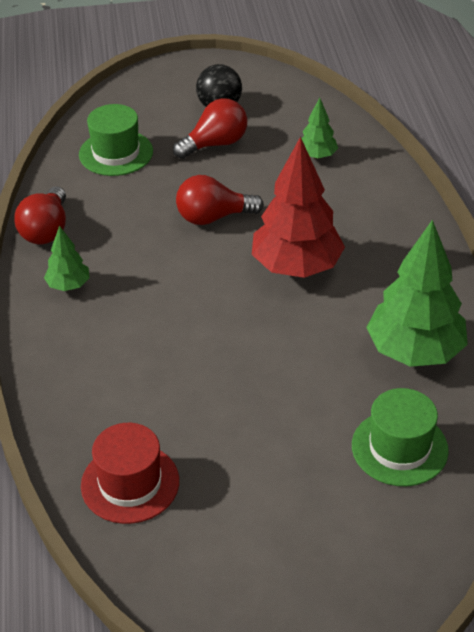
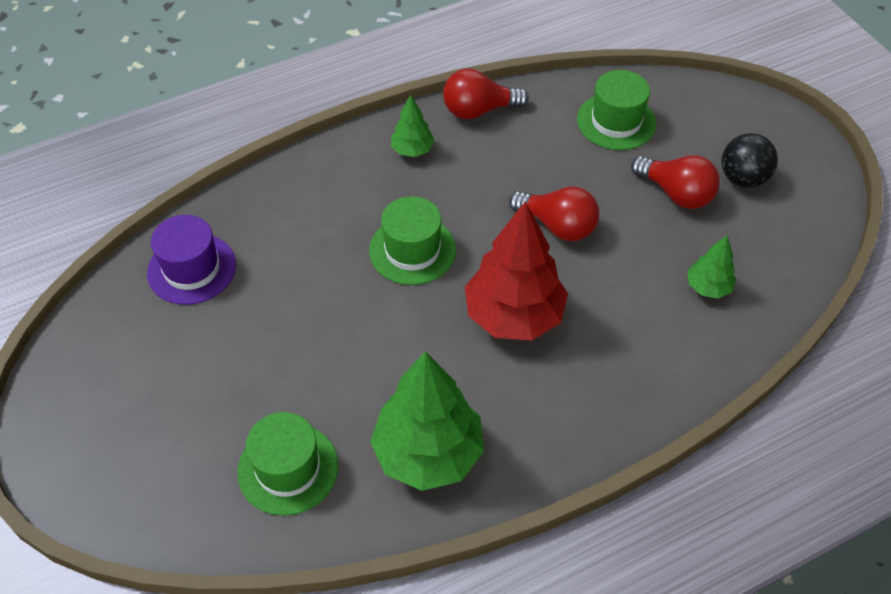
camera: 70 degrees right, 10 degrees up
red hat [81,423,179,524] -> purple hat [147,215,236,305]
red light bulb [176,175,264,225] -> red light bulb turned 150 degrees clockwise [509,187,599,241]
none -> green hat [369,196,456,285]

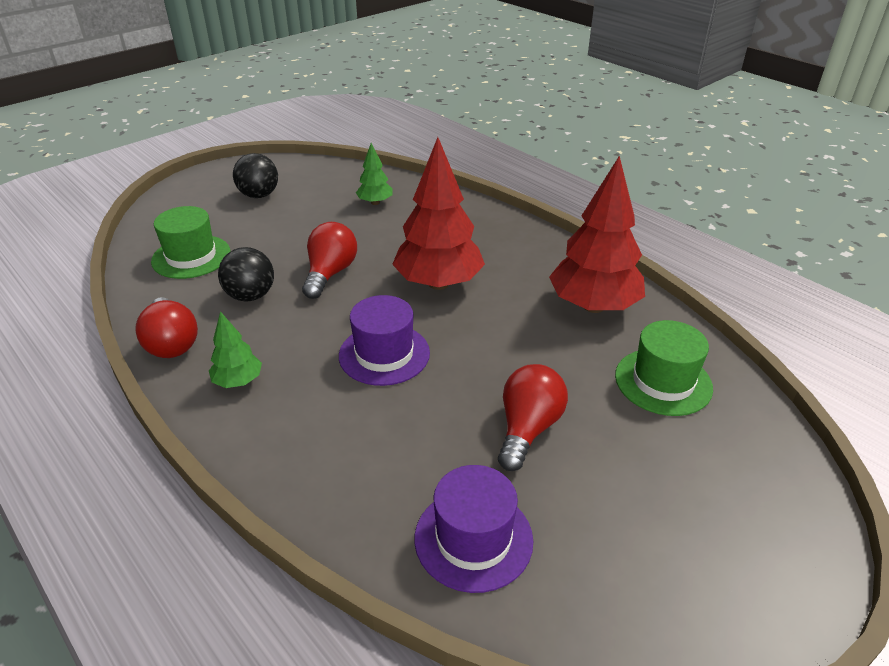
camera: 105 degrees left, 15 degrees down
green hat [369,196,456,285] -> purple hat [339,295,430,386]
green tree [370,351,484,491] -> red tree [549,156,645,313]
red light bulb [631,155,720,209] -> red light bulb moved to [498,364,568,471]
none -> black ball [218,247,274,302]

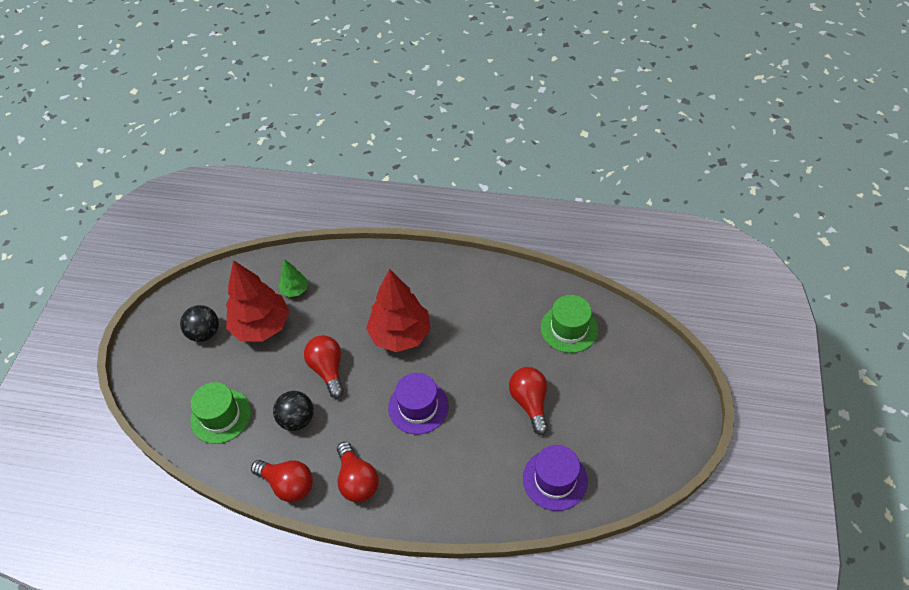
camera: 35 degrees left, 15 degrees up
green tree [209,311,262,388] -> red light bulb [337,442,379,503]
red tree [549,156,645,313] -> red tree moved to [226,260,290,342]

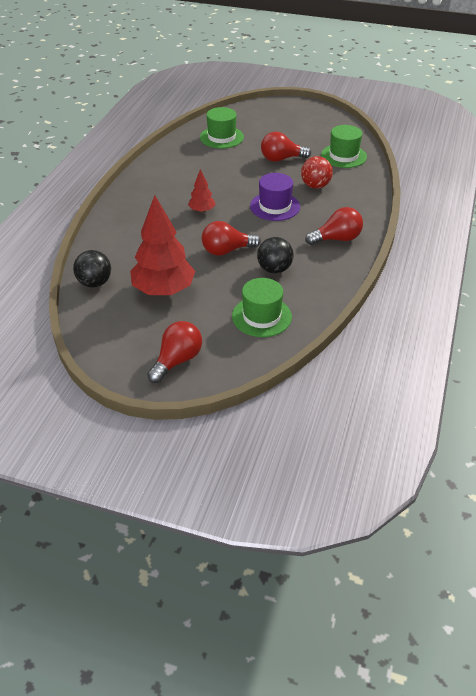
camera: 85 degrees left, 10 degrees down
black ball [180,305,219,342] -> black ball moved to [73,250,111,287]
red light bulb [251,460,313,502] -> red light bulb moved to [147,321,202,383]
green tree [278,259,308,297] -> none
red tree [366,269,431,352] -> red tree [188,169,215,213], size x0.49
purple hat [523,445,588,511] -> green hat [321,125,367,168]
none -> red ball [301,156,333,189]

